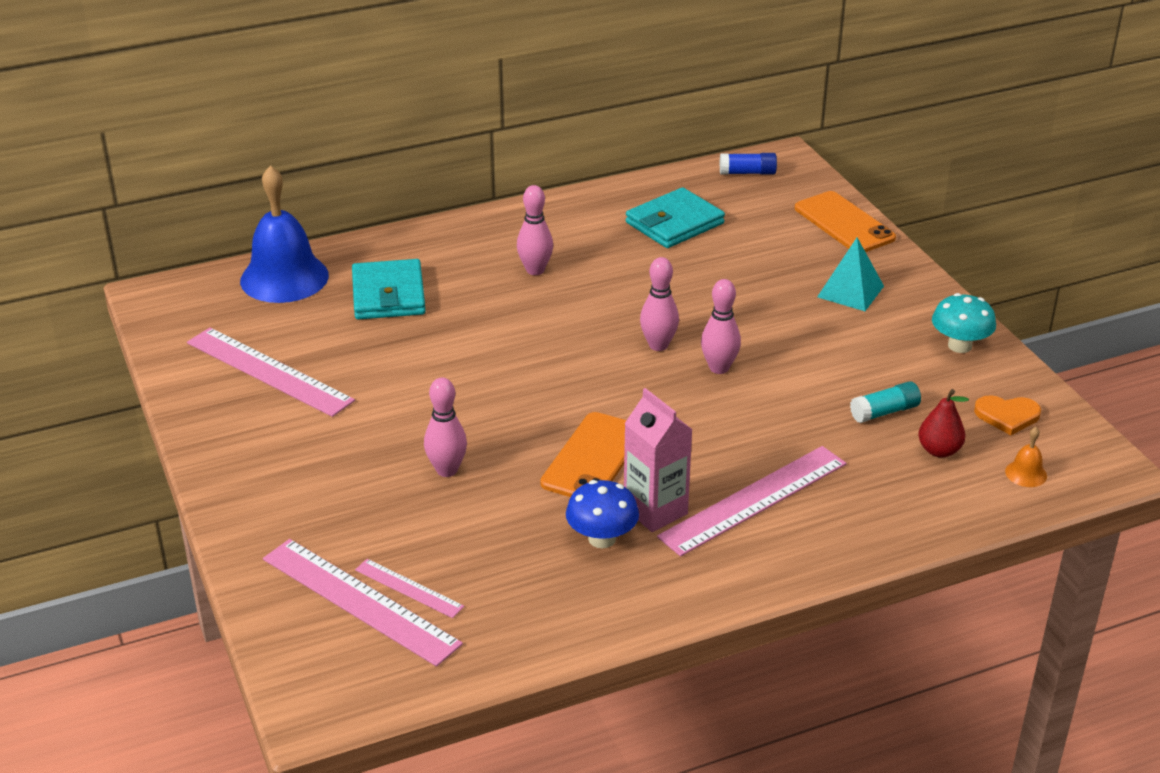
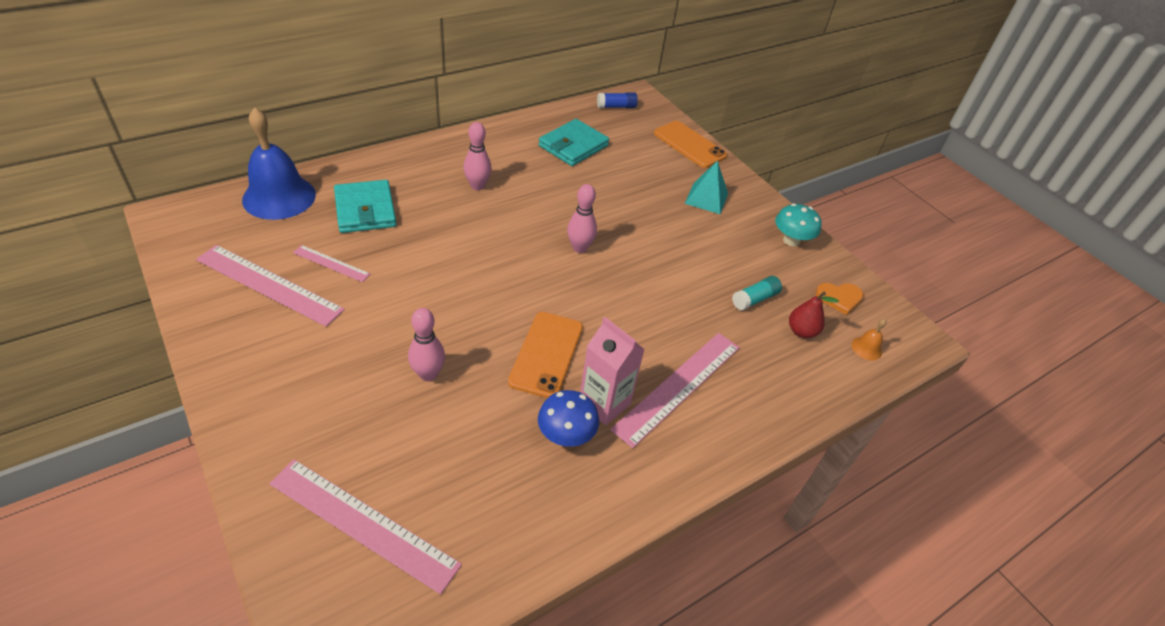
camera: 15 degrees left, 10 degrees up
pink ruler [355,559,464,618] -> pink ruler moved to [293,245,370,282]
pink bowling pin [701,279,741,374] -> none

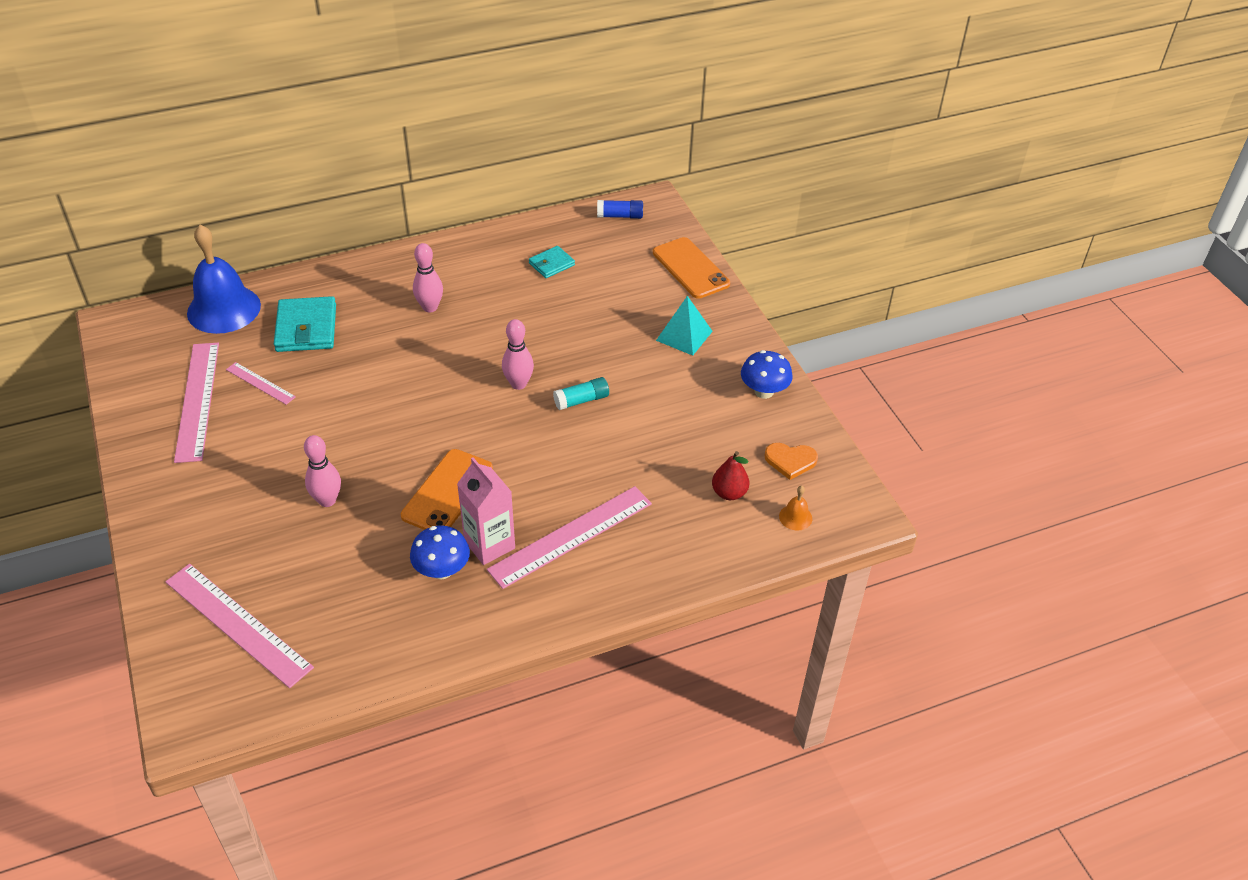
camera: 15 degrees right, 0 degrees up
pink ruler [196,245,345,327] -> pink ruler turned 45 degrees clockwise [174,343,219,463]
turquoise wallet [539,119,609,166] -> turquoise wallet [529,246,575,278], size x0.57
turquoise glue stick [732,276,782,310] -> turquoise glue stick moved to [553,377,609,410]
turquoise mushroom [775,203,822,246] -> blue mushroom [741,350,793,399]

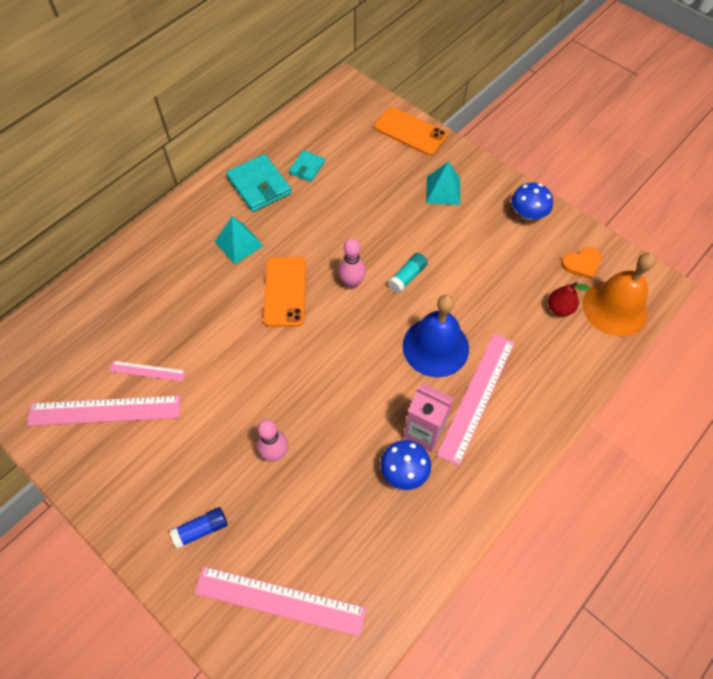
camera: 25 degrees left, 15 degrees up
pink ruler [174,343,219,463] -> pink ruler turned 60 degrees counterclockwise [27,396,181,426]
blue bell [187,225,261,334] -> blue bell moved to [403,295,469,377]
turquoise wallet [274,296,336,352] -> turquoise wallet moved to [226,154,291,212]
orange phone [401,449,493,530] -> orange phone moved to [263,257,306,327]
pink bowling pin [413,243,443,312] -> turquoise pyramid [215,216,264,264]
blue glue stick [597,200,643,219] -> blue glue stick moved to [170,507,227,549]
orange bell [779,486,812,531] -> orange bell [583,253,656,337], size x2.49

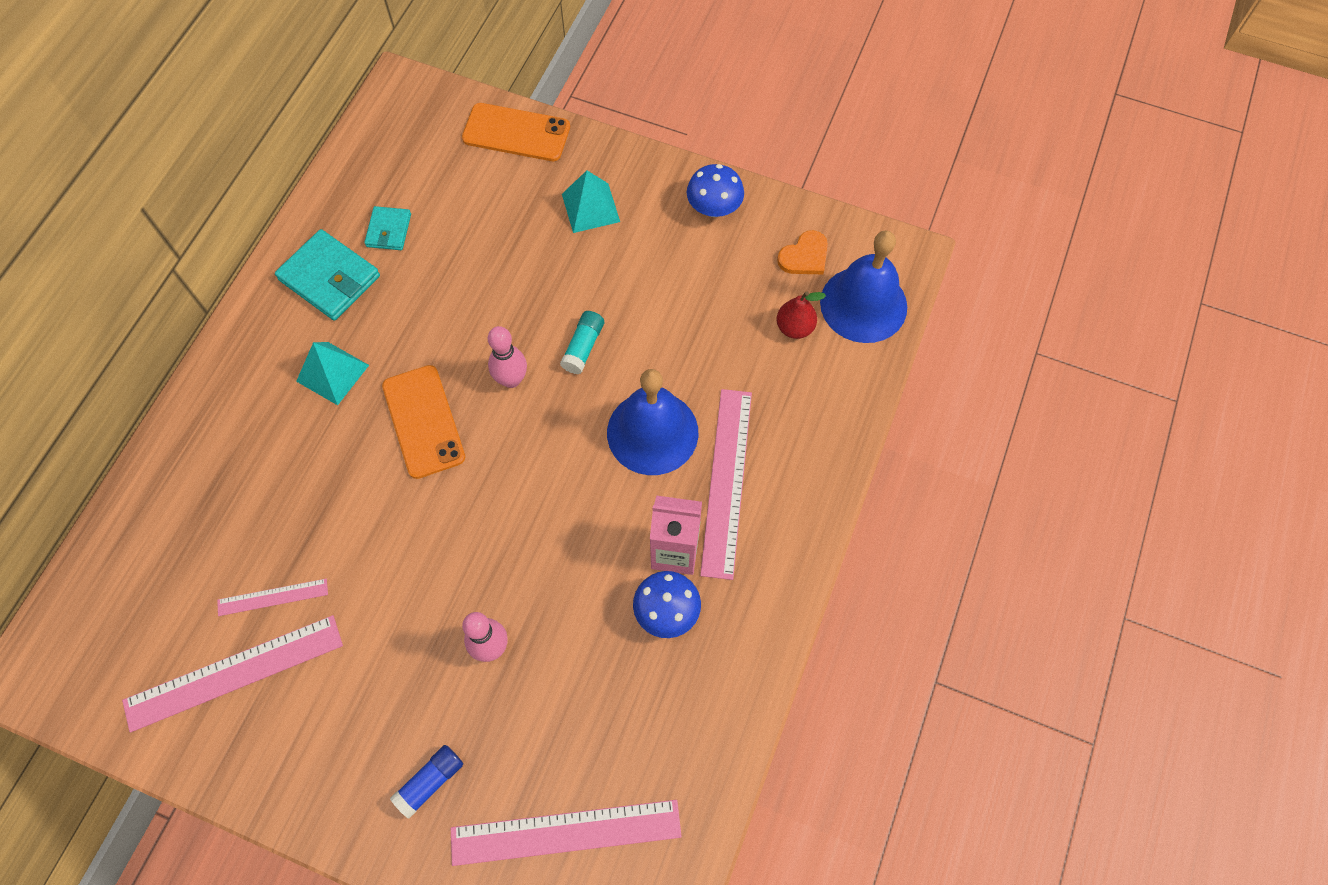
camera: 20 degrees left, 5 degrees up
orange bell [583,253,656,337] -> blue bell [820,231,907,343]

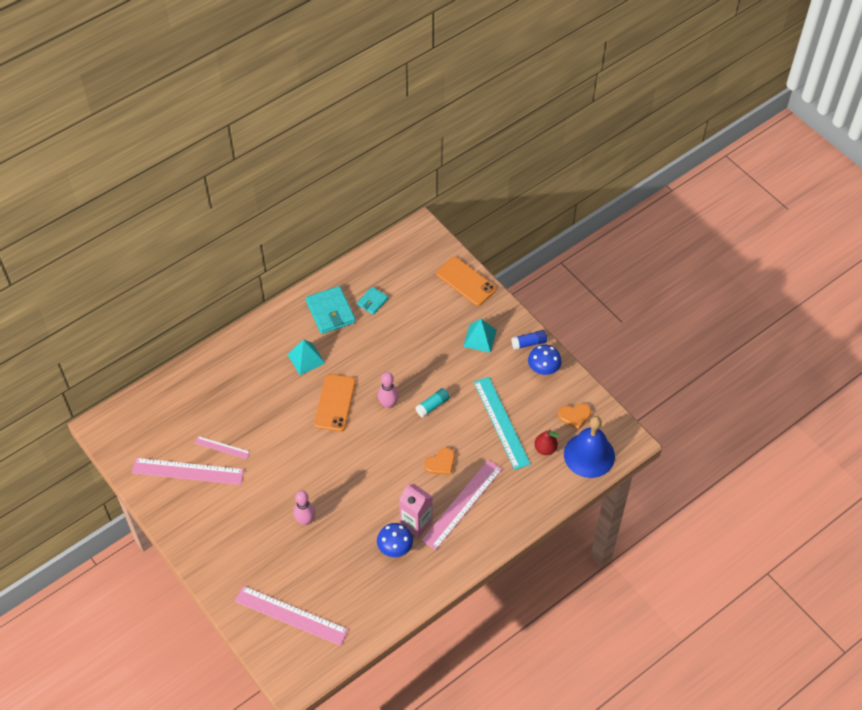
camera: 30 degrees right, 10 degrees down
blue glue stick [390,745,463,819] -> blue glue stick moved to [511,330,547,350]
blue bell [607,369,699,475] -> orange heart [424,448,455,475]
none -> turquoise ruler [474,377,531,470]

